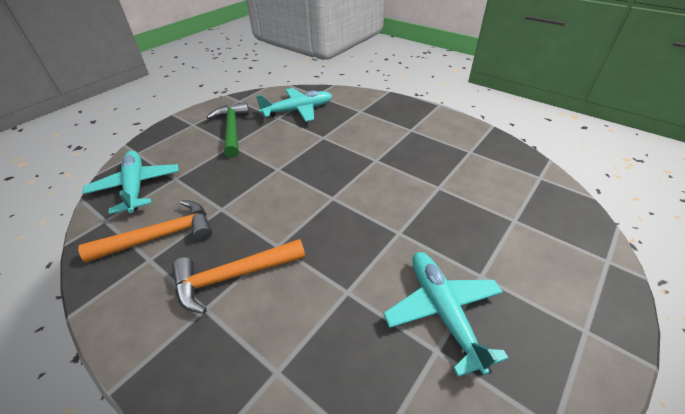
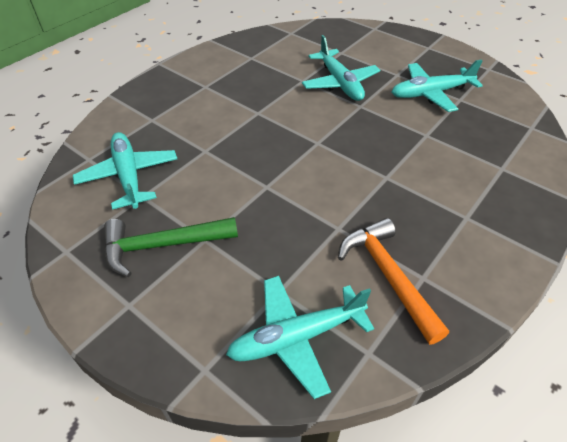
camera: 90 degrees left, 5 degrees up
orange hammer [172,239,305,314] -> none
none -> turquoise plane [302,35,380,101]

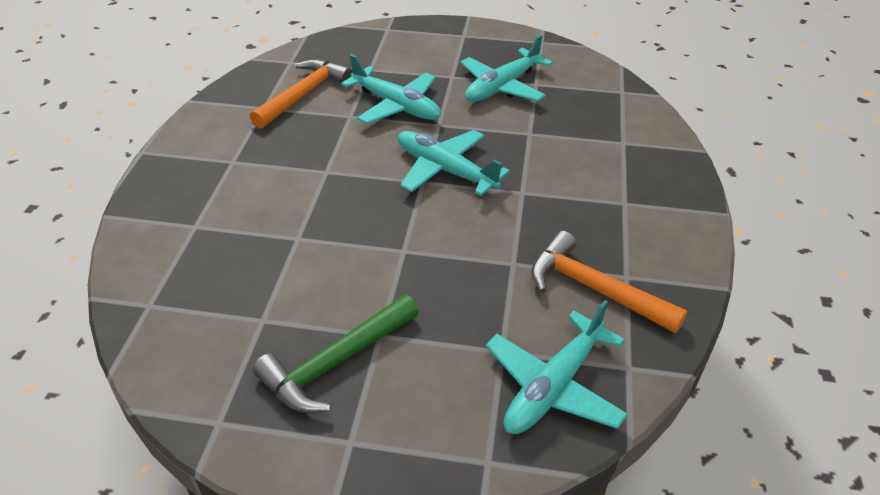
camera: 30 degrees left, 5 degrees down
turquoise plane [73,132,177,210] -> turquoise plane moved to [398,130,510,196]
none -> orange hammer [250,59,353,129]

